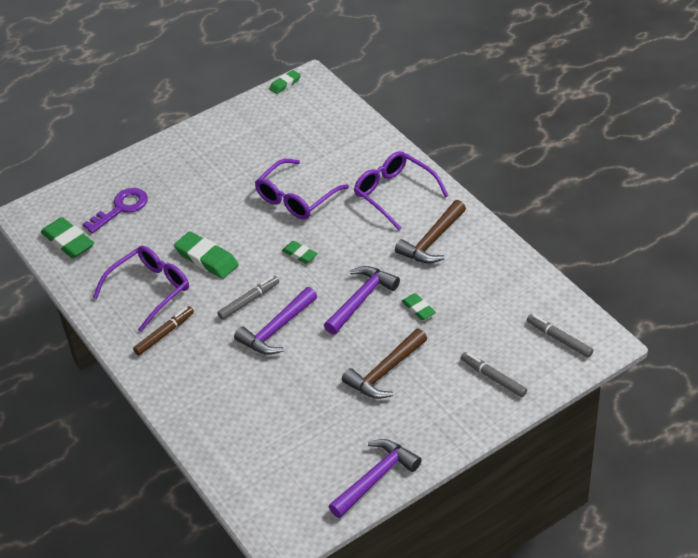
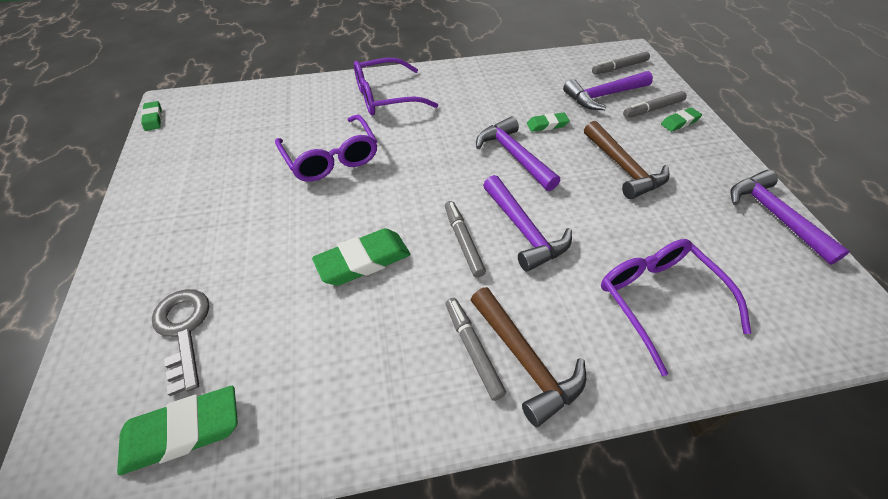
camera: 70 degrees left, 5 degrees up
purple key [83,188,148,234] -> grey key [152,289,209,396]
purple glasses [93,246,189,332] -> purple glasses moved to [601,239,751,376]
brown marker [133,306,194,355] -> grey marker [445,298,506,401]
green eraser [282,241,318,264] -> green eraser moved to [661,107,702,132]
brown hammer [395,200,466,264] -> brown hammer moved to [470,287,586,427]
none -> purple hammer [563,71,653,110]

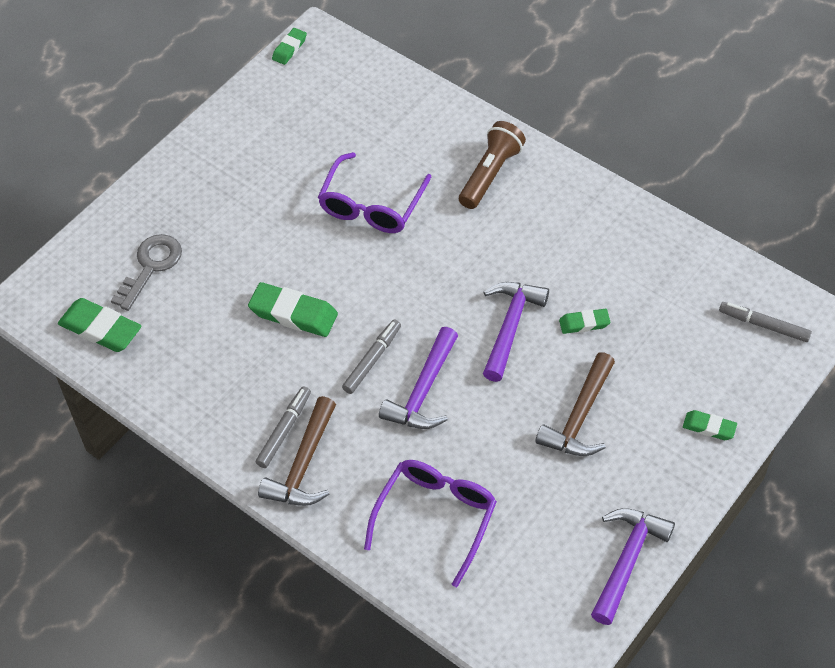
camera: 50 degrees right, 5 degrees up
purple glasses [354,58,438,115] -> brown flashlight [459,121,526,209]
green eraser [527,113,570,132] -> green eraser turned 45 degrees counterclockwise [559,309,610,334]
purple hammer [563,71,653,110] -> none
grey marker [623,91,687,118] -> none

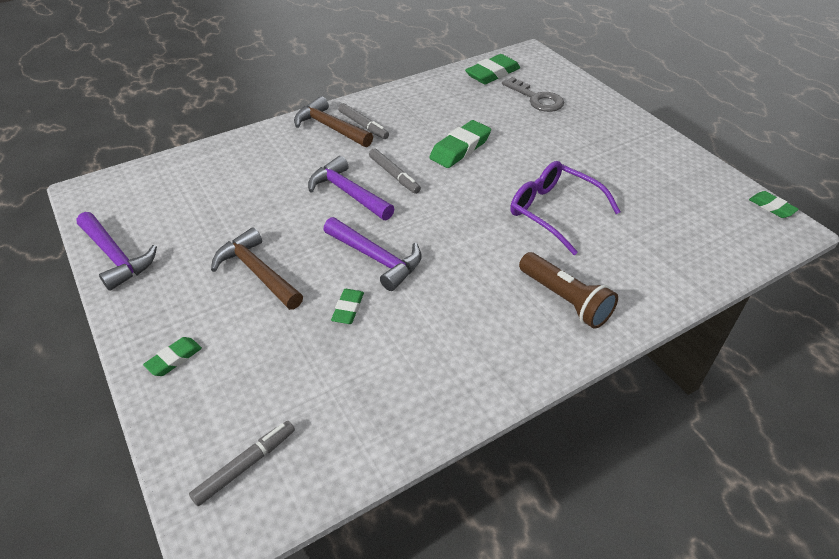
camera: 110 degrees right, 10 degrees down
purple glasses [364,460,497,587] -> none

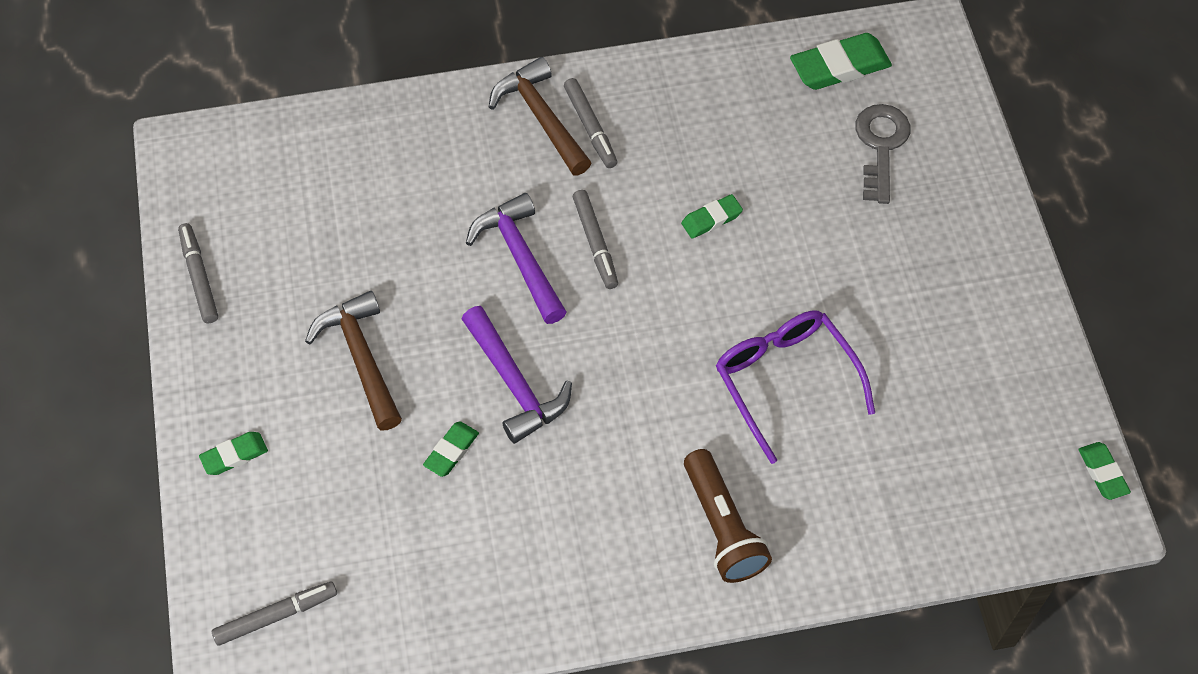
camera: 20 degrees right, 15 degrees up
purple hammer [76,212,157,291] -> grey marker [178,223,218,323]
green eraser [429,120,491,168] -> green eraser [681,194,743,239], size x0.57
grey key [502,77,564,112] -> grey key turned 150 degrees counterclockwise [855,104,911,204]

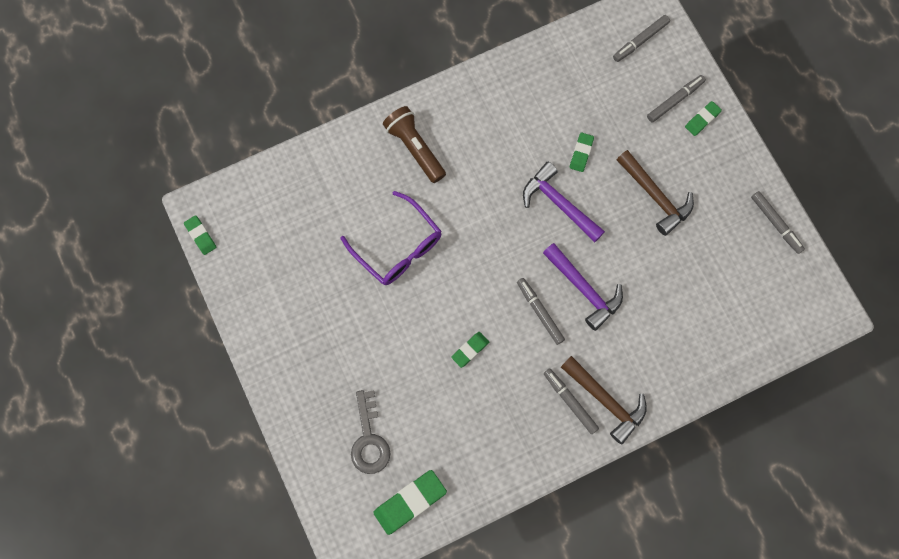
camera: 165 degrees right, 15 degrees up
none -> grey marker [647,75,706,122]

